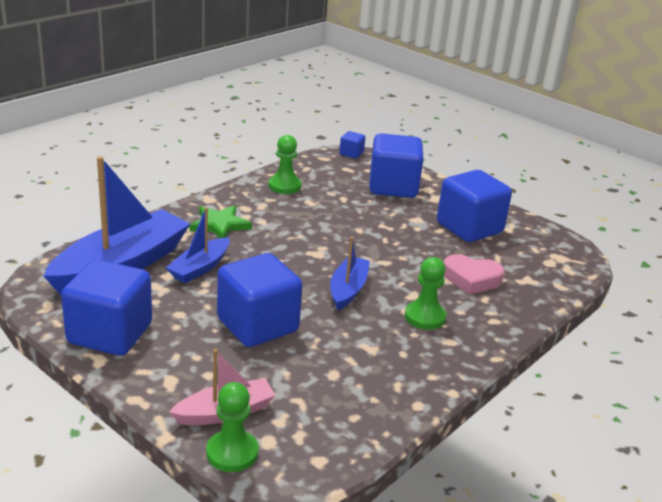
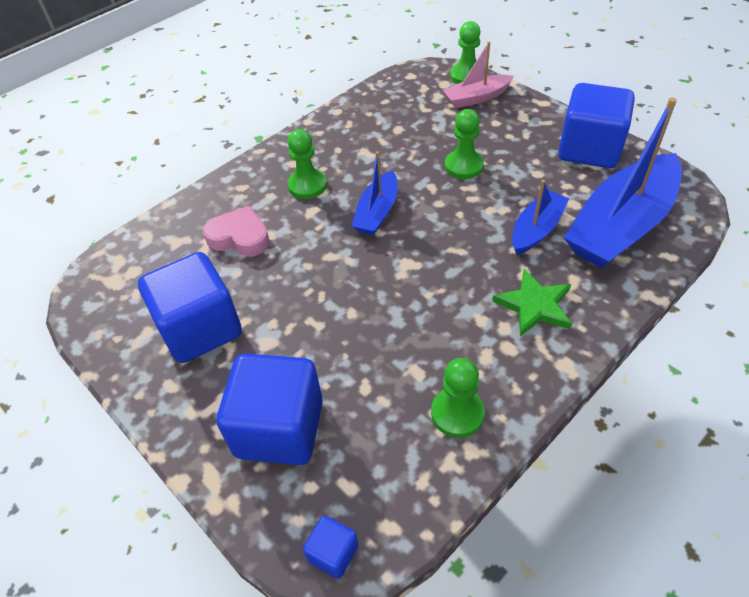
camera: 170 degrees left, 20 degrees up
blue cube [217,253,302,347] -> green pawn [445,109,484,179]

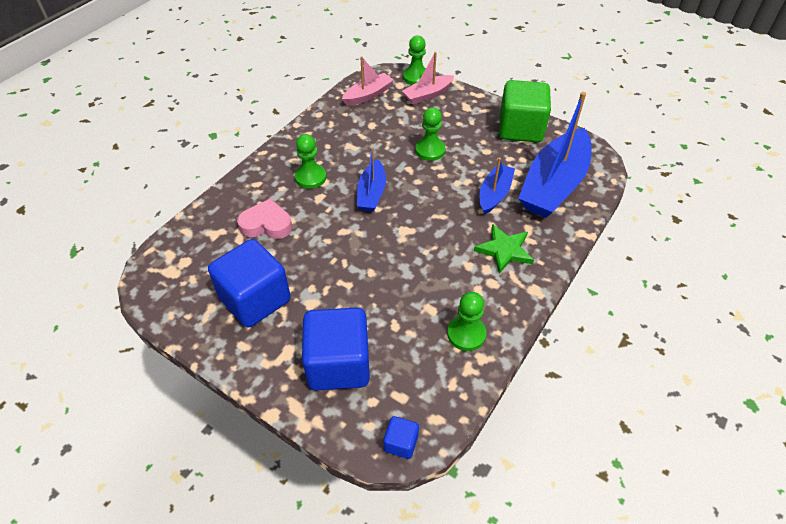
camera: 15 degrees left, 0 degrees up
blue cube [558,83,635,168] -> green cube [499,80,551,142]
none -> pink boat [342,56,394,106]

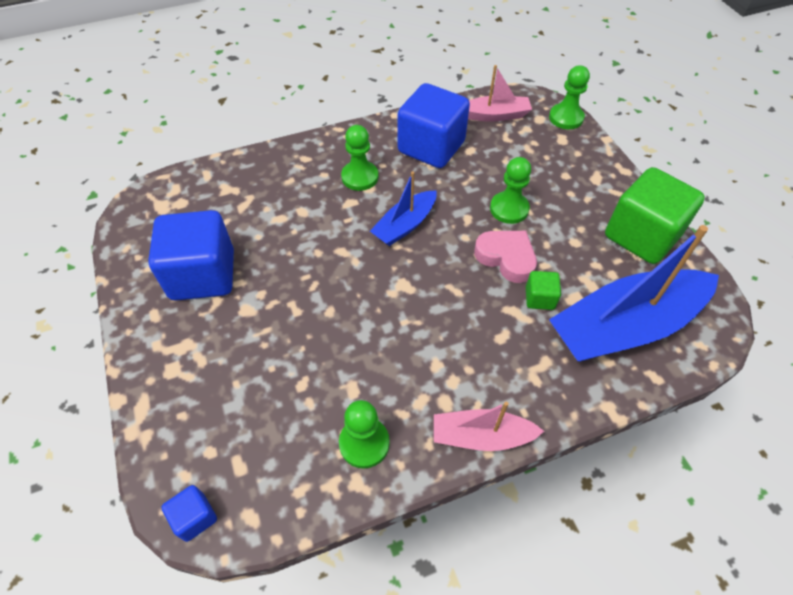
camera: 35 degrees right, 5 degrees up
pink heart [237,199,292,239] -> pink heart moved to [474,231,537,283]
blue cube [302,307,370,390] -> blue cube moved to [398,83,470,168]
pink boat [402,52,454,105] -> pink boat moved to [434,402,544,451]
green star [474,224,534,274] -> none
blue boat [480,158,515,215] -> green cube [526,271,561,310]

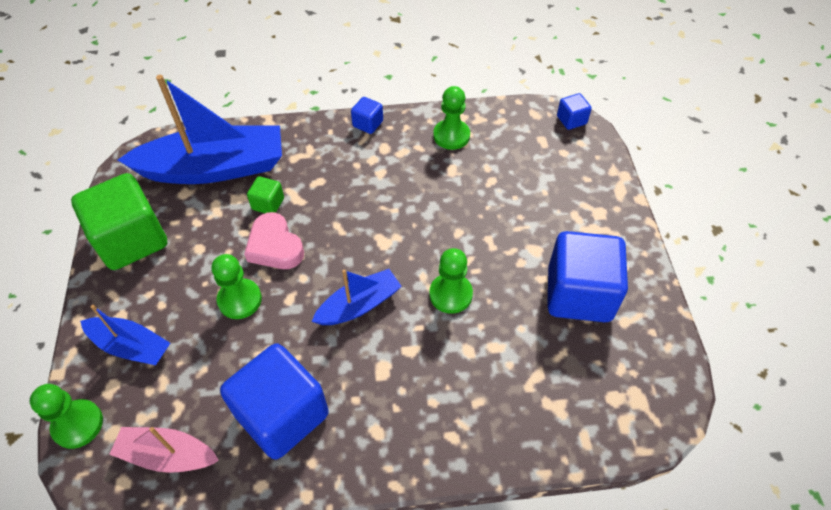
camera: 165 degrees left, 0 degrees up
green pawn [341,125,378,191] -> green pawn moved to [429,248,473,314]
pink boat [434,402,544,451] -> blue cube [351,97,383,134]
none -> blue boat [80,305,170,365]

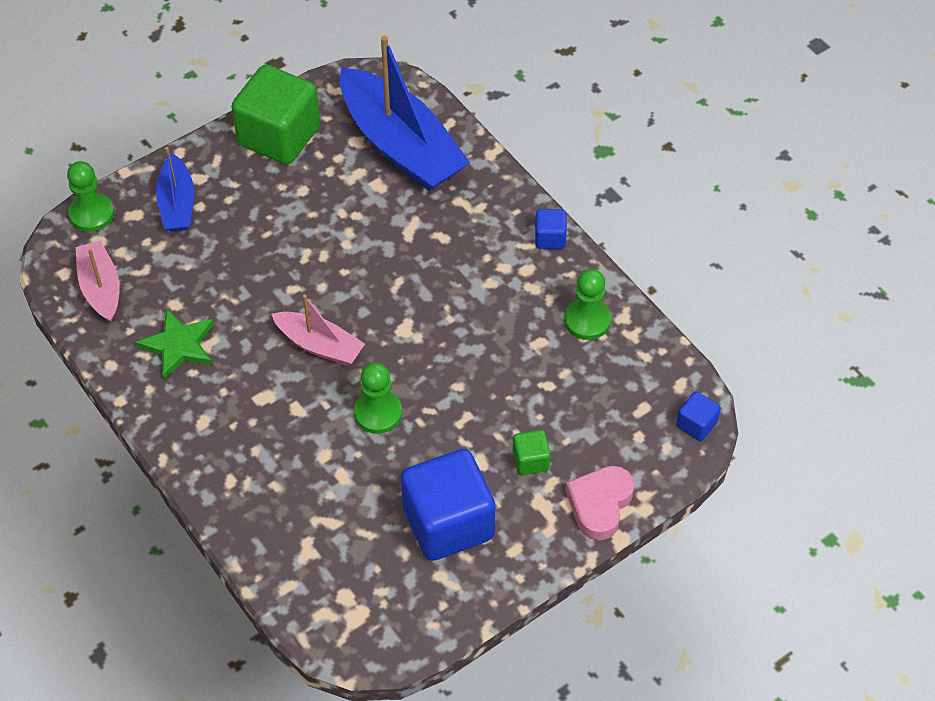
camera: 60 degrees right, 0 degrees up
green pawn [212,254,262,319] -> none
blue cube [220,343,329,460] -> green star [135,309,214,380]
pink heart [244,212,304,269] -> pink heart moved to [565,466,635,540]
green cube [247,176,284,213] -> green cube moved to [513,430,551,475]
blue boat [311,269,402,325] -> pink boat [272,295,365,366]

